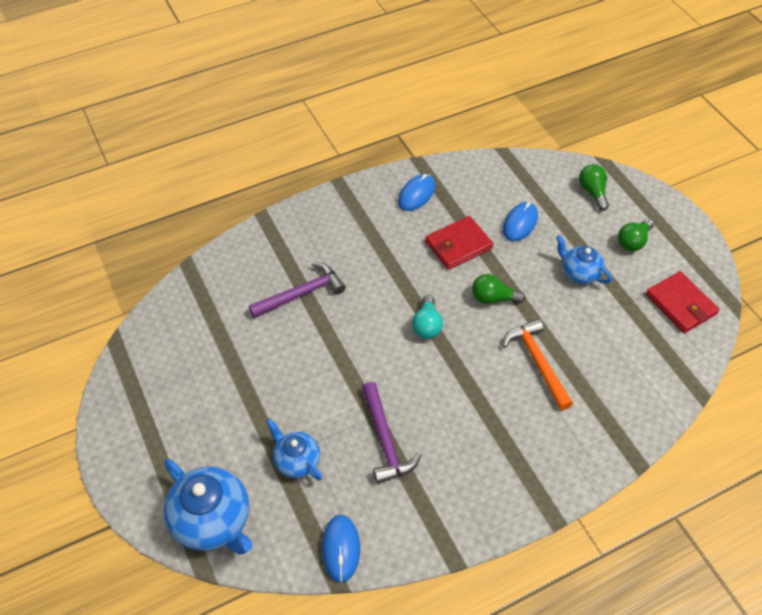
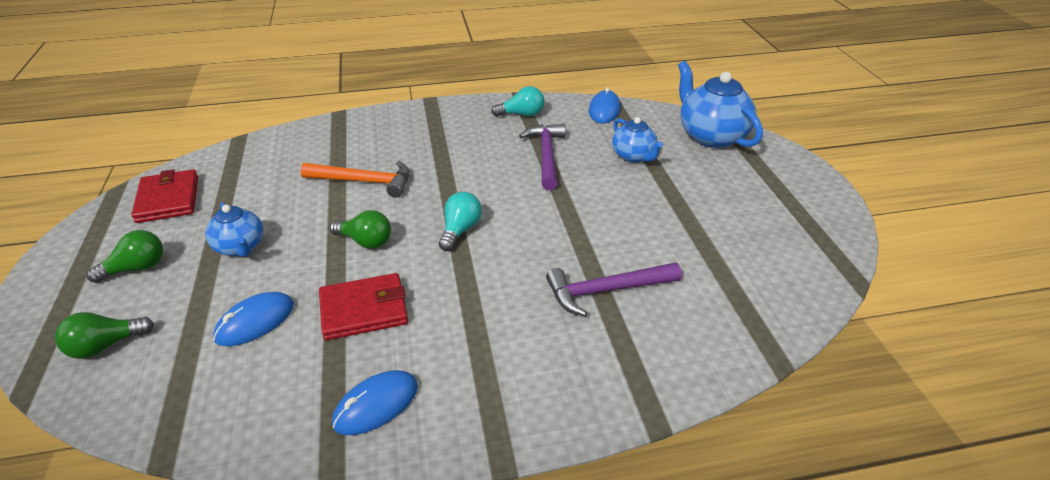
camera: 165 degrees left, 15 degrees down
orange hammer [503,319,573,410] -> orange hammer turned 75 degrees counterclockwise [301,161,410,198]
green light bulb [579,164,609,211] -> green light bulb turned 60 degrees clockwise [55,312,154,359]
none -> turquoise light bulb [491,86,544,117]

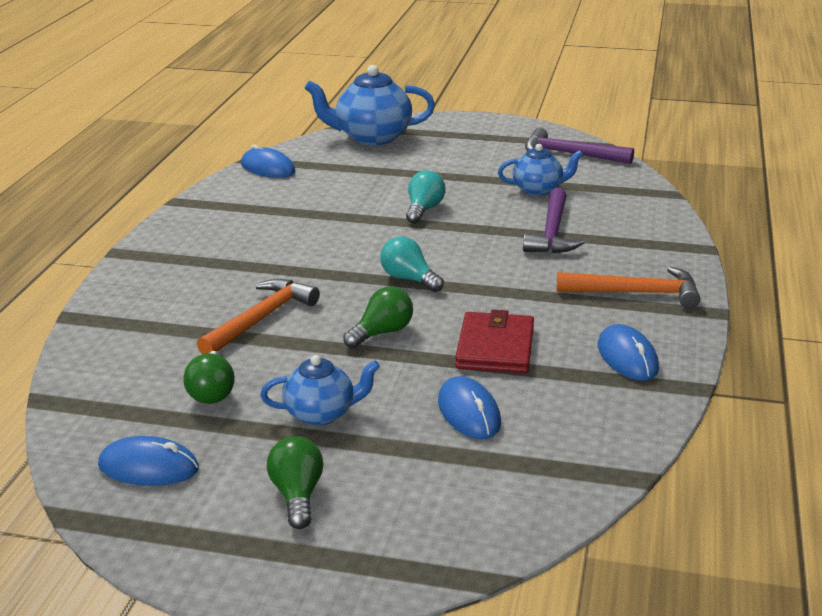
camera: 65 degrees left, 10 degrees down
green light bulb [55,312,154,359] -> green light bulb moved to [183,351,235,404]
red wallet [131,169,198,223] -> blue mouse [98,436,199,486]
turquoise light bulb [491,86,544,117] -> turquoise light bulb moved to [406,170,446,224]
purple hammer [519,124,566,190] -> purple hammer moved to [525,128,634,164]
blue teapot [612,117,663,163] -> blue teapot moved to [498,144,583,196]
none -> orange hammer [557,267,700,308]

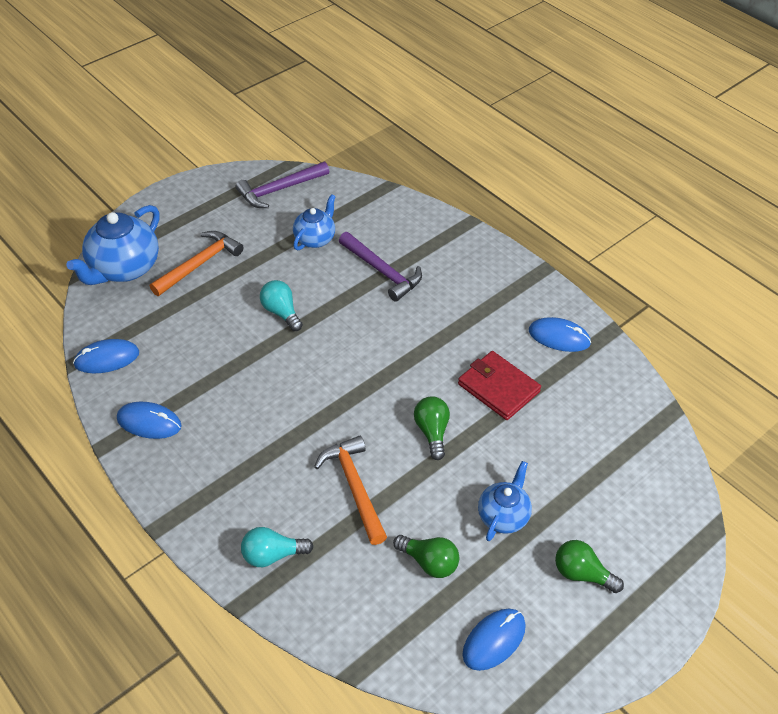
camera: 55 degrees left, 20 degrees up
turquoise light bulb [380,236,444,292] -> turquoise light bulb moved to [241,527,314,567]
blue mouse [438,376,501,439] -> blue mouse moved to [117,402,182,439]
orange hammer [557,267,700,308] -> orange hammer moved to [150,231,243,296]

